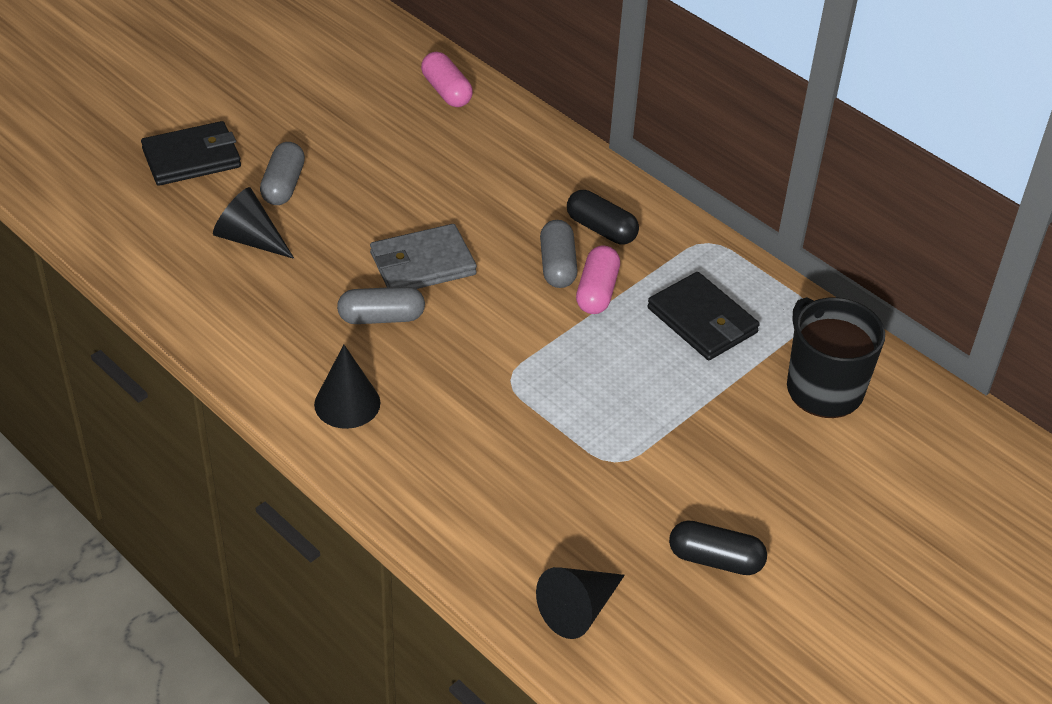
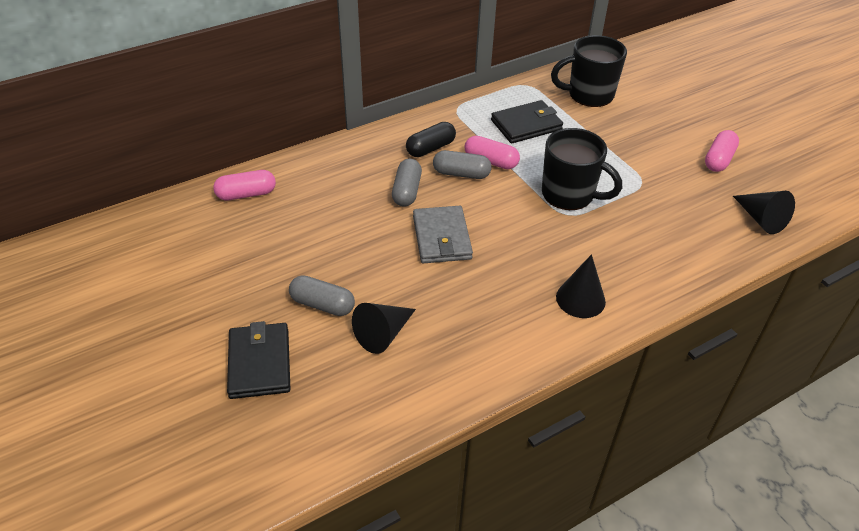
camera: 75 degrees left, 0 degrees up
grey capsule [337,287,425,324] -> grey capsule moved to [392,159,422,206]
black capsule [669,521,767,575] -> pink capsule [705,130,739,172]
none -> black mug [542,128,622,210]

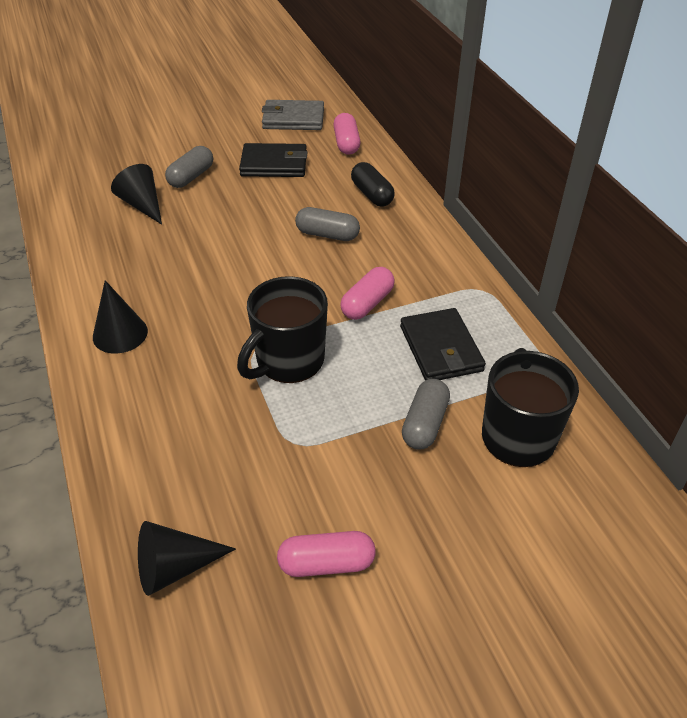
camera: 100 degrees right, 0 degrees up
black wallet [227,321,290,399] -> black wallet moved to [239,143,307,177]
black capsule [406,122,456,157] -> black capsule moved to [351,162,395,207]
grey wallet [413,206,473,263] -> grey wallet moved to [262,100,324,130]
grey capsule [433,150,492,179] -> grey capsule moved to [402,379,450,450]
pink capsule [705,130,739,172] -> pink capsule turned 45 degrees counterclockwise [277,531,376,577]

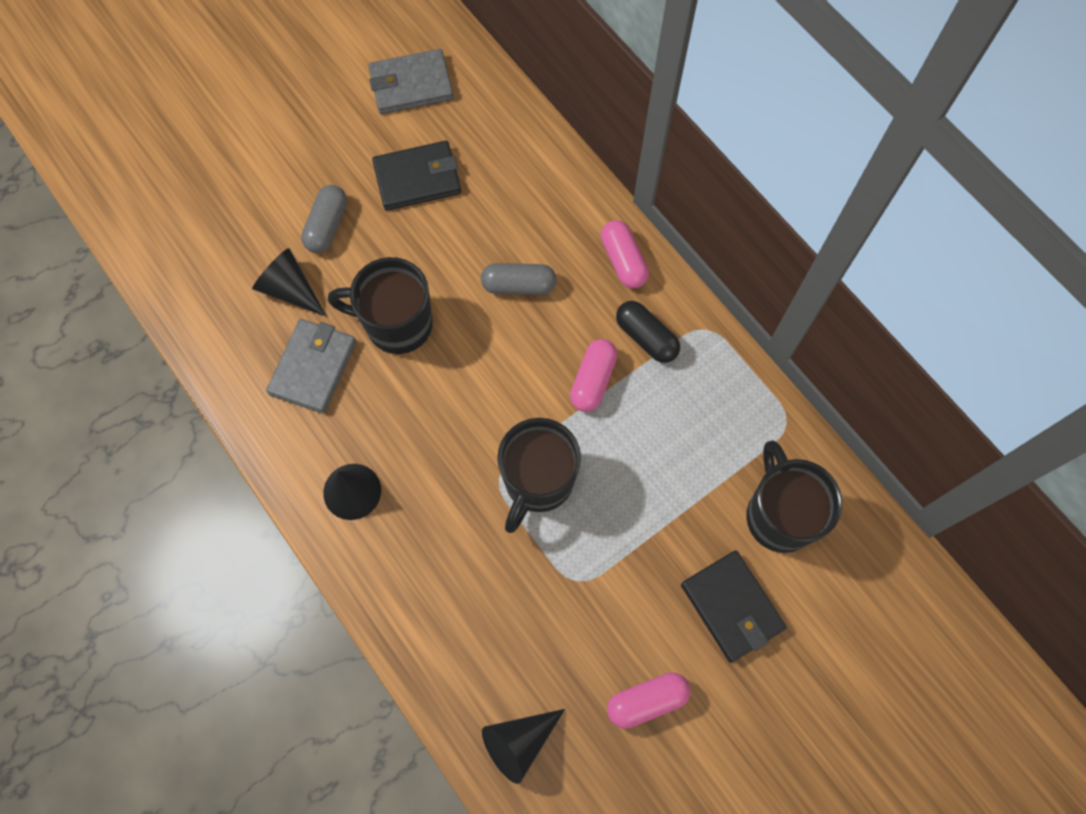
camera: 15 degrees left, 25 degrees up
pink capsule [333,113,360,155] -> pink capsule moved to [601,220,649,289]
black capsule [351,162,395,207] -> black capsule moved to [616,301,680,363]
black wallet [400,308,486,380] -> black wallet moved to [681,550,786,663]
grey capsule [402,379,450,450] -> none
none -> grey wallet [266,319,357,414]
none -> black mug [328,257,433,354]

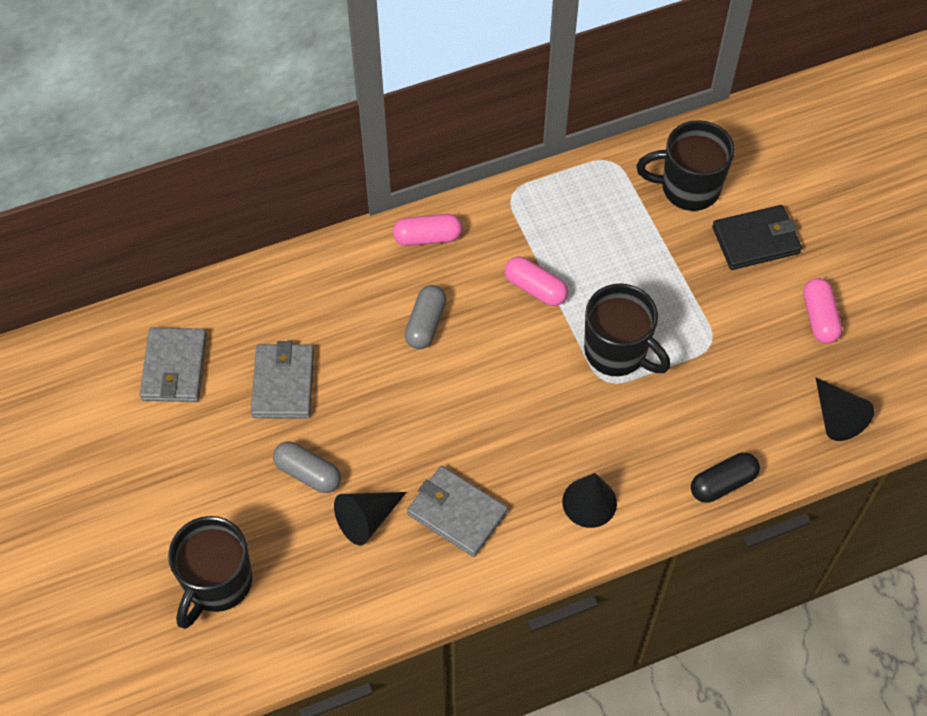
camera: 75 degrees left, 10 degrees down
black mug [328,257,433,354] -> black mug moved to [168,516,252,629]
black wallet [372,141,461,211] -> grey wallet [251,341,314,419]
black capsule [616,301,680,363] -> black capsule moved to [691,452,760,503]

